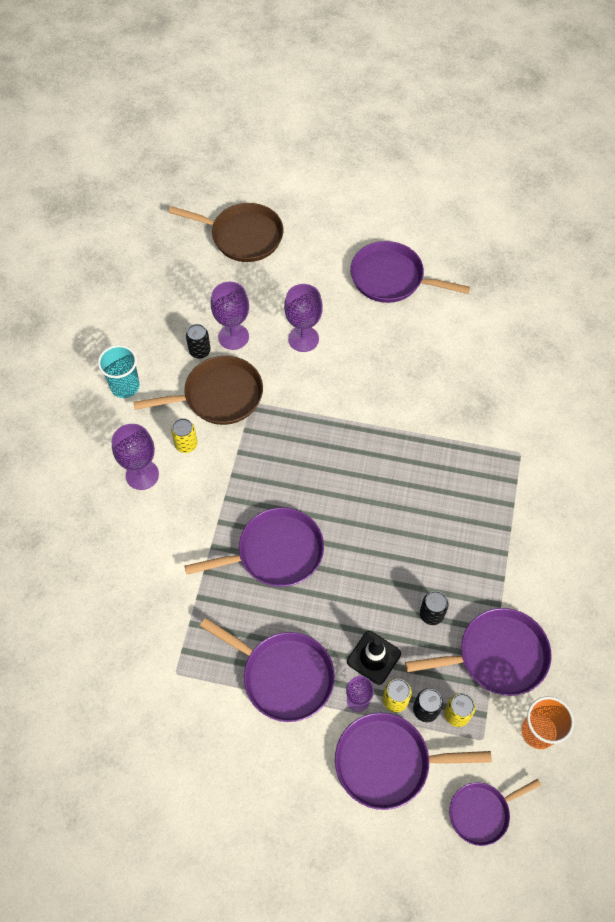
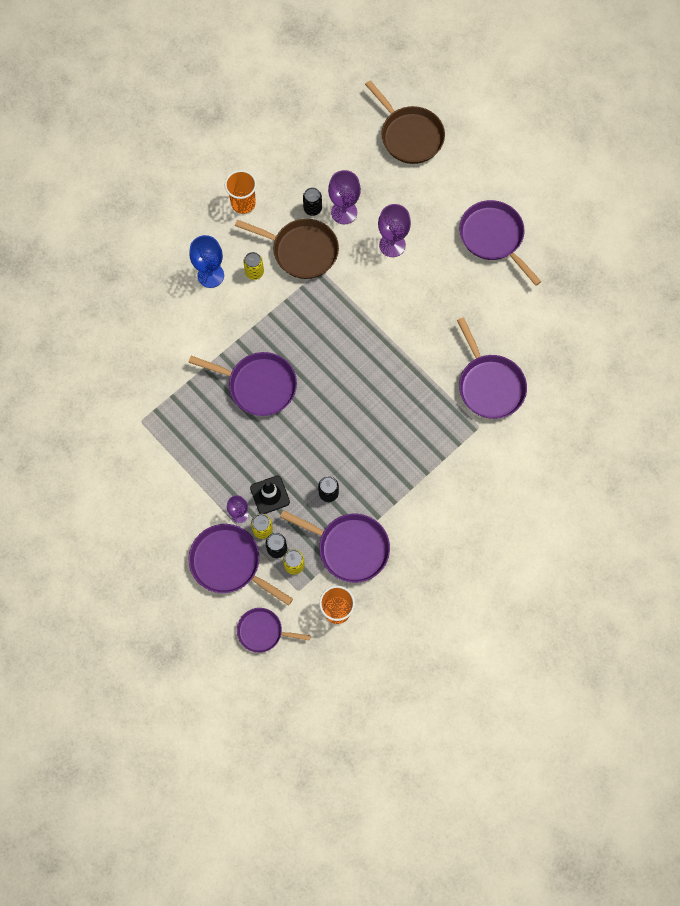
camera: 35 degrees right, 10 degrees up
turquoise cup [98,345,140,398] -> orange cup [225,170,257,214]
purple goblet [112,424,159,490] -> blue goblet [189,235,224,288]
purple pan [200,618,335,722] -> purple pan moved to [457,317,527,419]

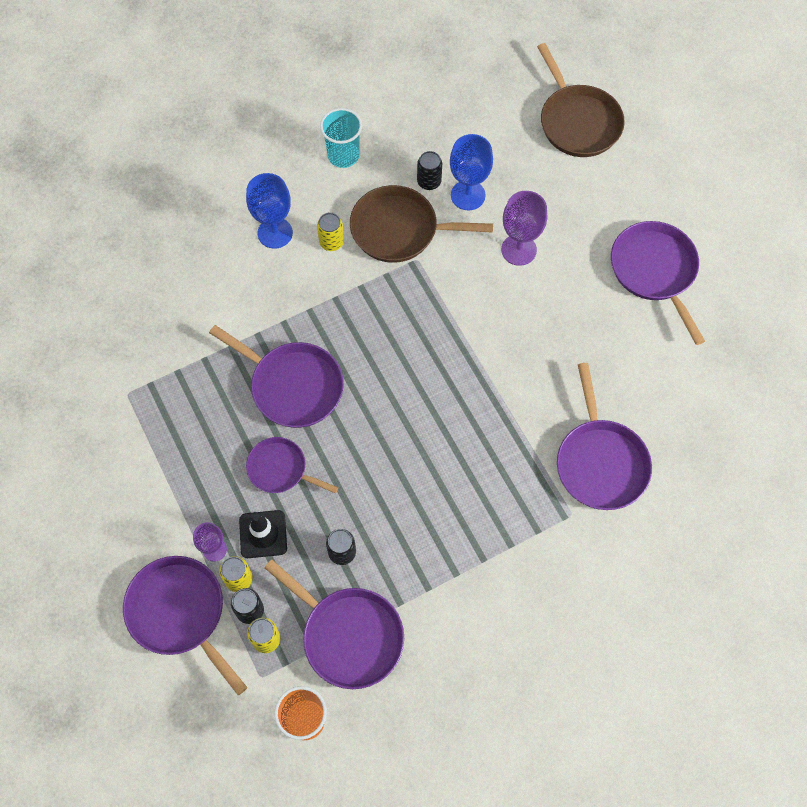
camera: 15 degrees right, 5 degrees down
orange cup [225,170,257,214] -> turquoise cup [320,108,362,168]
brown pan [235,219,339,279] -> brown pan turned 150 degrees clockwise [350,185,493,263]
purple pan [237,608,311,653] -> purple pan moved to [246,437,338,493]
purple goblet [328,170,361,224] -> blue goblet [450,134,493,211]

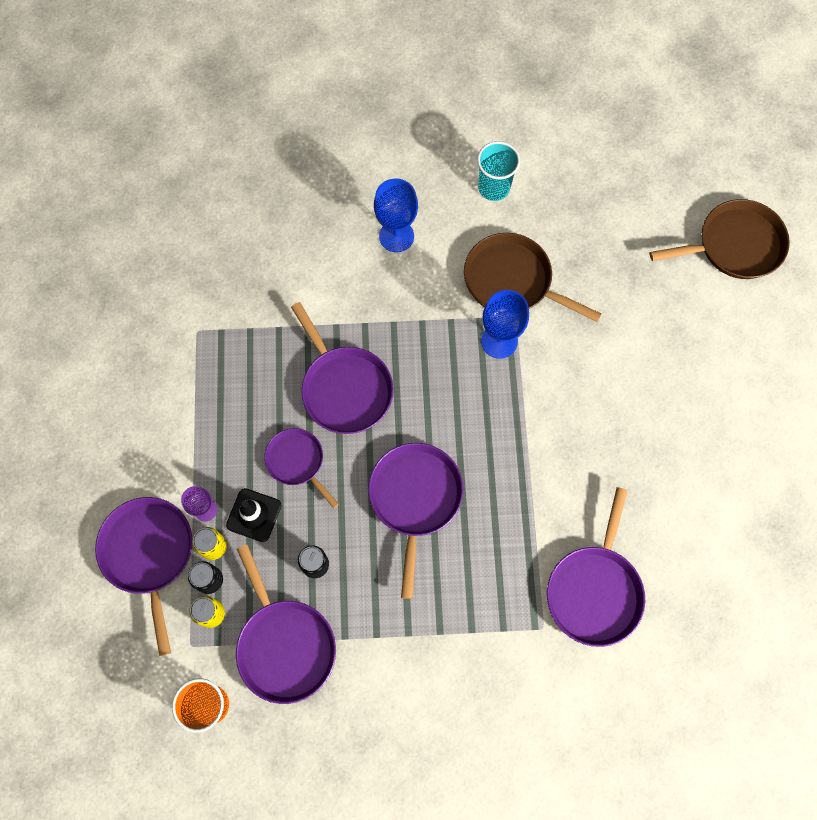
camera: 25 degrees right, 5 degrees up
yellow can [317,213,344,251] -> none
black can [417,151,442,190] -> none
blue goblet [450,134,493,211] -> blue goblet moved to [481,290,529,359]
purple goblet [501,191,547,266] -> none
brown pan [537,43,625,157] -> brown pan turned 105 degrees counterclockwise [650,199,790,279]
purple pan [611,221,705,345] -> purple pan moved to [368,443,464,599]

